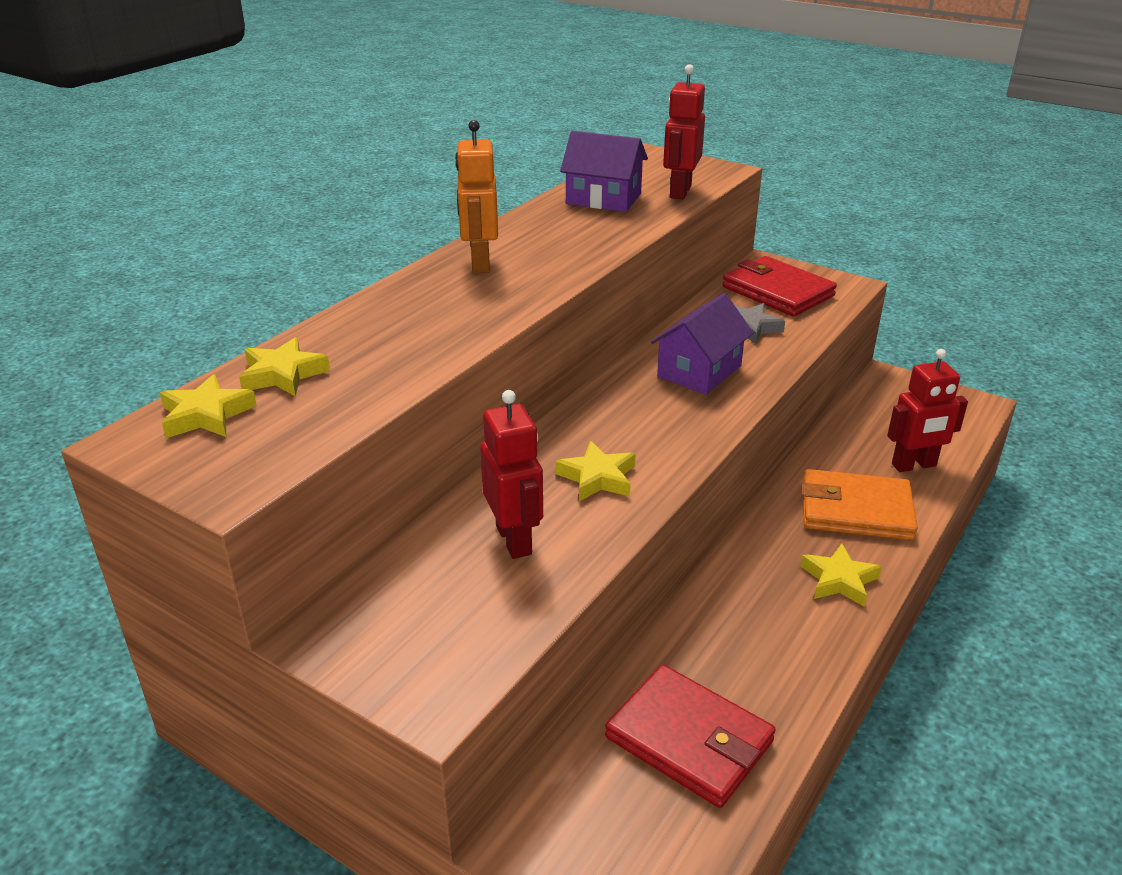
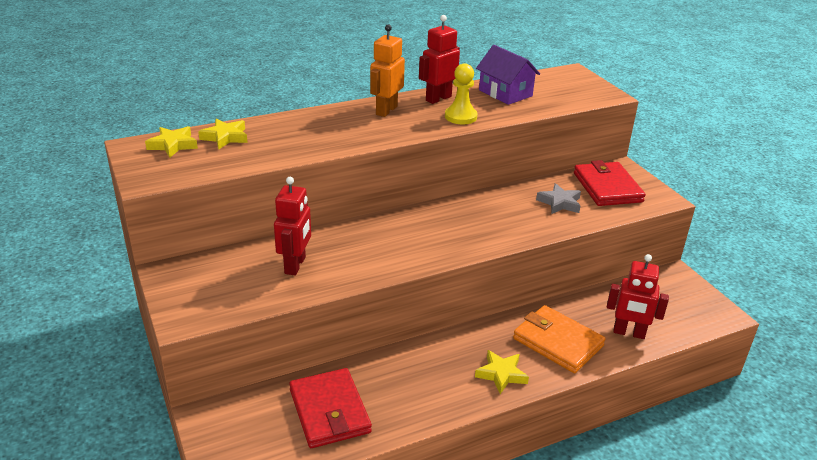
camera: 30 degrees right, 0 degrees up
yellow star [555,441,636,501] -> none
purple house [651,293,754,395] -> none
red robot [663,64,705,199] -> red robot moved to [419,15,460,104]
none -> yellow pawn [445,63,478,124]

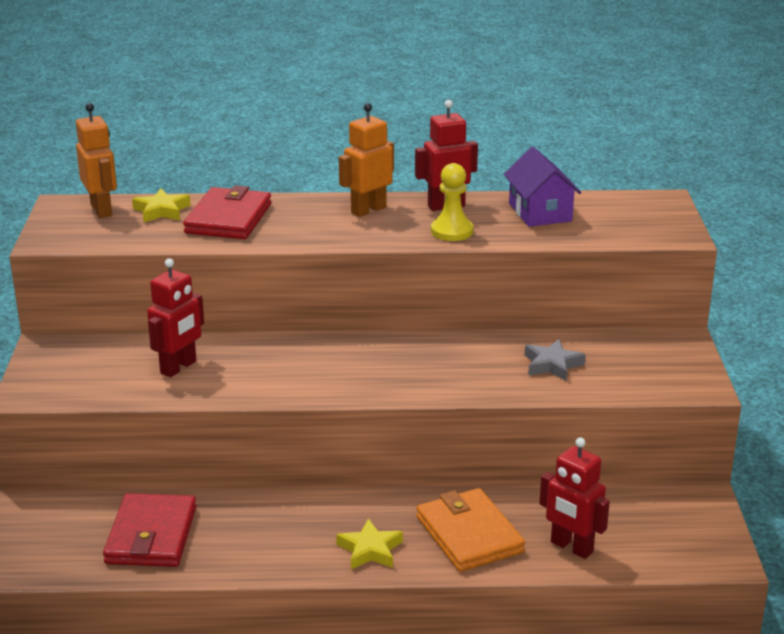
camera: 25 degrees right, 5 degrees down
yellow star [145,126,198,158] -> orange robot [76,103,117,218]
red wallet [574,160,646,206] -> red wallet moved to [183,186,271,239]

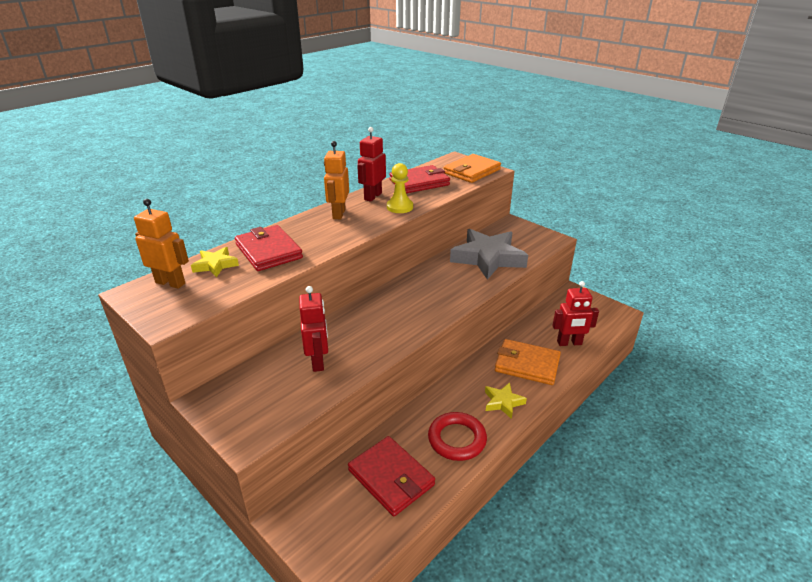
camera: 45 degrees left, 5 degrees up
purple house [504,147,581,227] -> red wallet [389,165,450,193]
grey star [525,339,586,381] -> grey star [450,229,528,280], size x2.11
none -> red ring [428,412,487,461]
none -> orange wallet [444,154,501,183]

